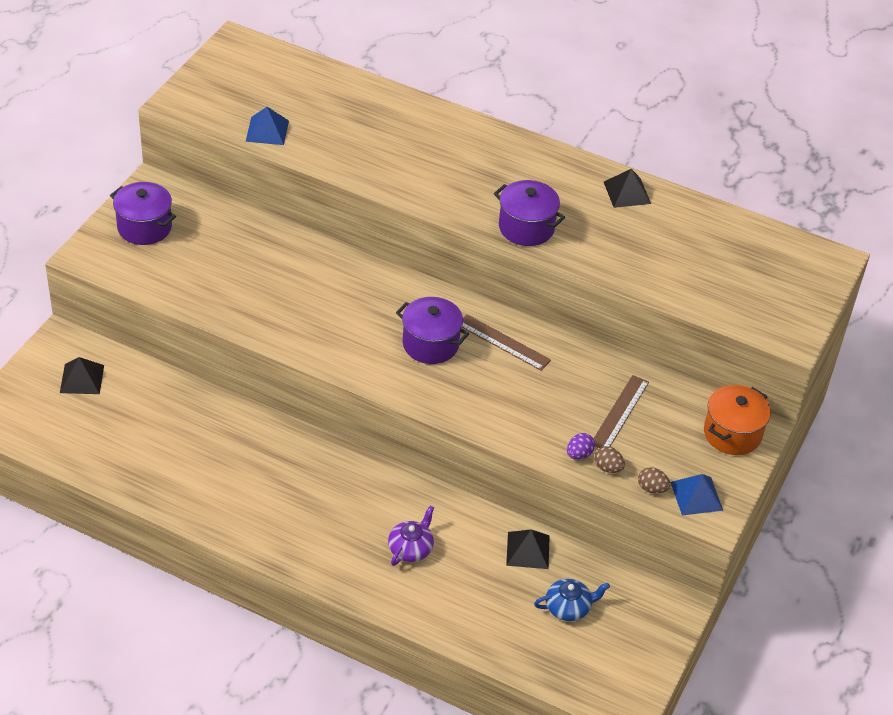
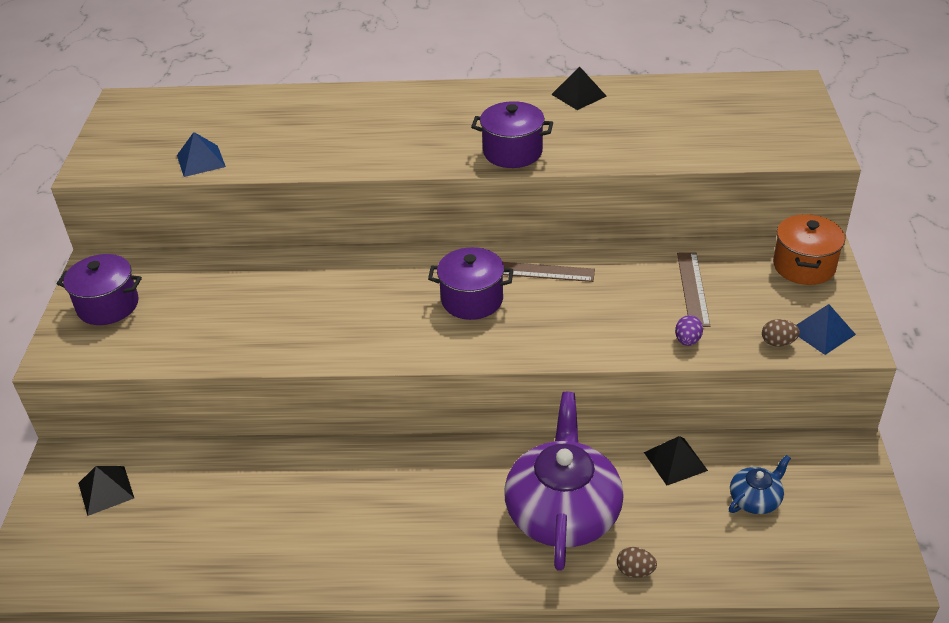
camera: 20 degrees left, 5 degrees down
purple teapot [388,506,434,566] -> purple teapot [504,392,624,571], size x2.22
brown egg [594,446,625,473] -> brown egg moved to [617,547,657,578]

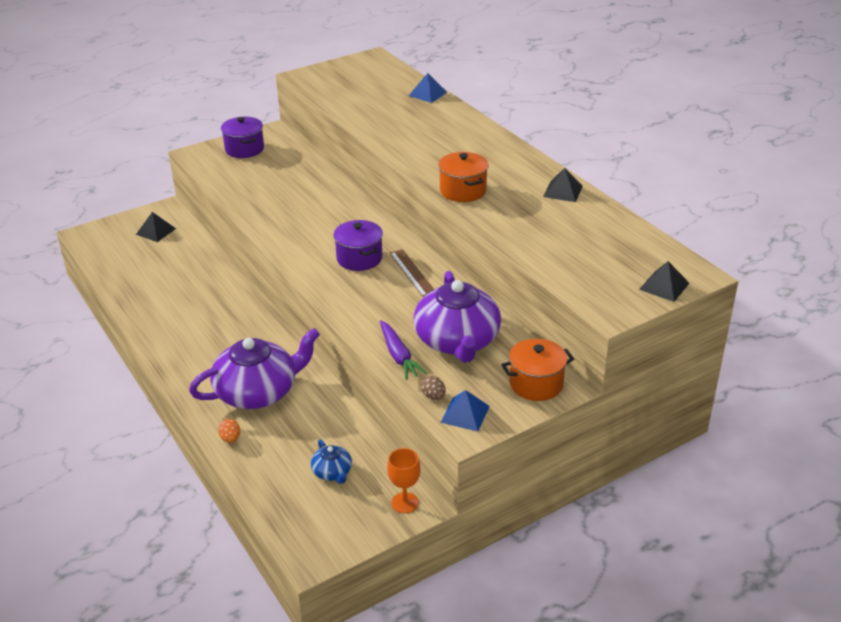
camera: 55 degrees right, 5 degrees down
blue pyramid [177,132,226,177] -> blue pyramid moved to [409,73,448,103]
purple pot [471,101,553,168] -> orange pot [438,152,489,202]
brown egg [617,547,657,578] -> orange egg [218,419,240,443]
black pyramid [644,436,708,486] -> black pyramid moved to [639,261,690,302]
purple egg [675,315,703,346] -> purple carrot [380,320,427,380]
brown ruler [677,252,710,327] -> purple teapot [414,271,501,363]
blue teapot [729,455,791,514] -> blue teapot turned 45 degrees clockwise [311,440,352,484]
none -> orange goblet [387,448,421,513]

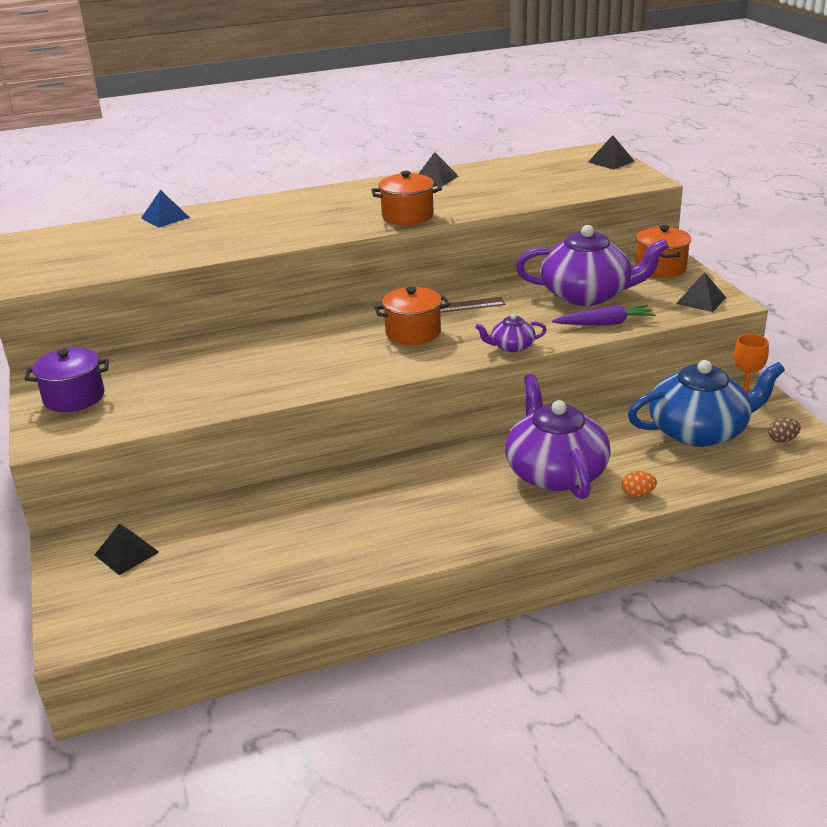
camera: 75 degrees left, 5 degrees down
blue teapot [311,440,352,484] -> blue teapot [628,360,785,447], size x2.22
purple pot [333,220,383,271] -> orange pot [374,287,450,345]
brown egg [421,376,446,400] -> brown egg moved to [768,418,801,443]
blue pyramid [440,390,490,432] -> black pyramid [676,272,726,312]
none -> purple teapot [475,314,547,352]

